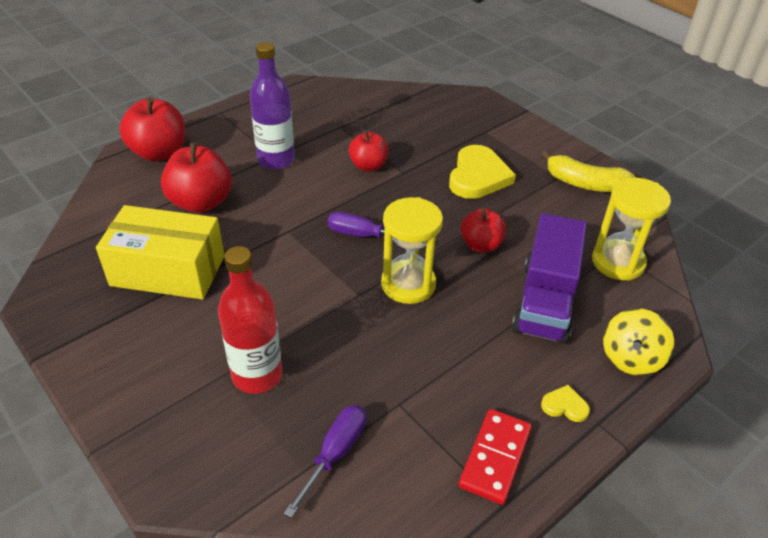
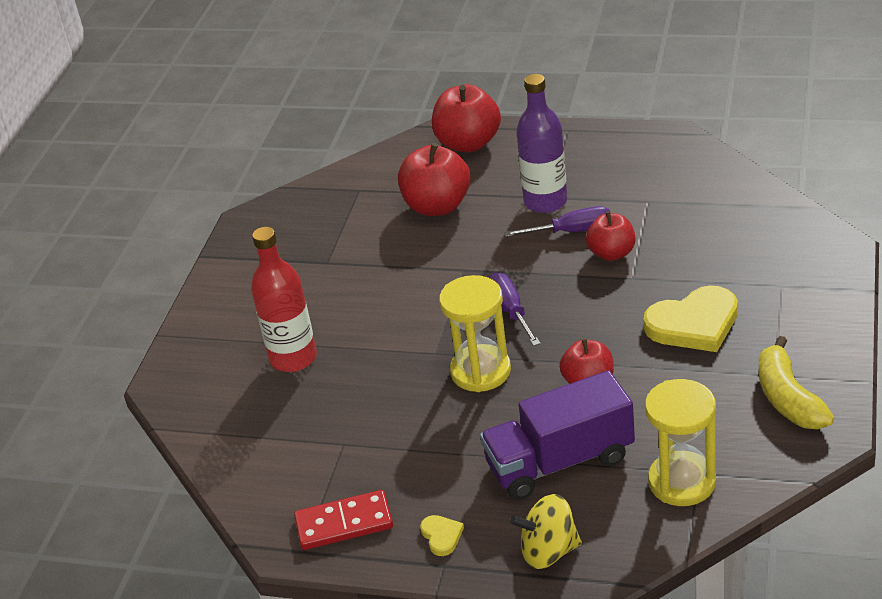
camera: 60 degrees right, 5 degrees down
yellow box [96,205,224,300] -> none
purple screwdriver [284,405,366,518] -> purple screwdriver moved to [504,206,610,237]

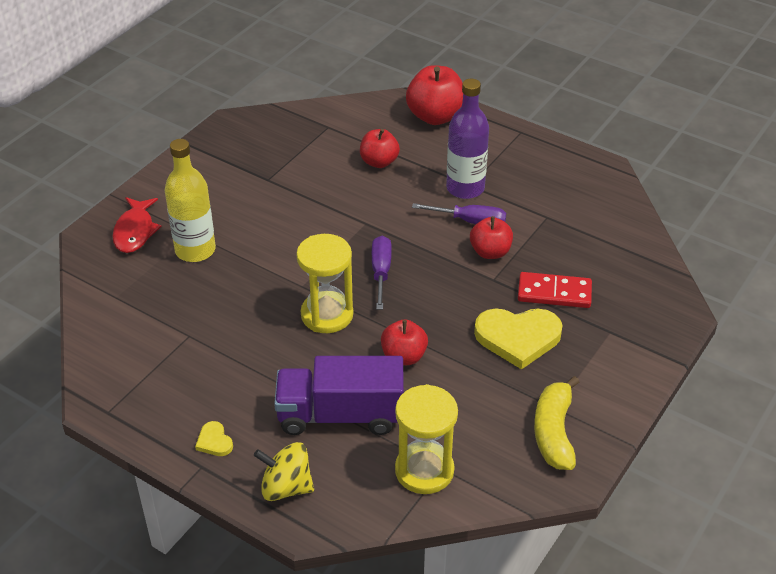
camera: 15 degrees right, 5 degrees up
red bottle [251,227,317,372] -> yellow bottle [165,139,216,262]
red domino [294,490,393,550] -> red domino moved to [518,272,592,308]
red apple [398,143,471,216] -> red apple [360,129,400,168], size x0.64
yellow heart [420,515,464,556] -> yellow heart turned 150 degrees clockwise [195,421,233,456]
none -> red fish [112,197,162,253]

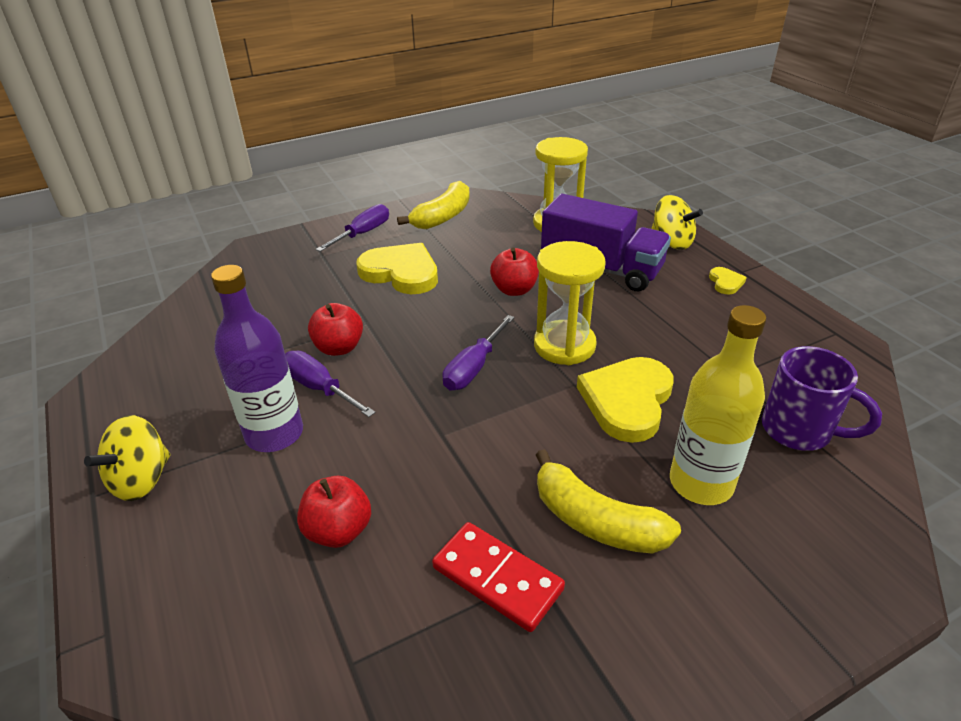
camera: 150 degrees left, 5 degrees down
red fish [112,197,162,253] -> none
red apple [406,65,463,125] -> none
red domino [518,272,592,308] -> red domino moved to [432,522,565,632]
none -> yellow spinning top [84,415,170,501]
none -> purple screwdriver [316,204,389,252]
none -> yellow banana [536,449,681,554]
none -> yellow heart [577,357,673,443]
none -> purple mug [762,346,882,451]

